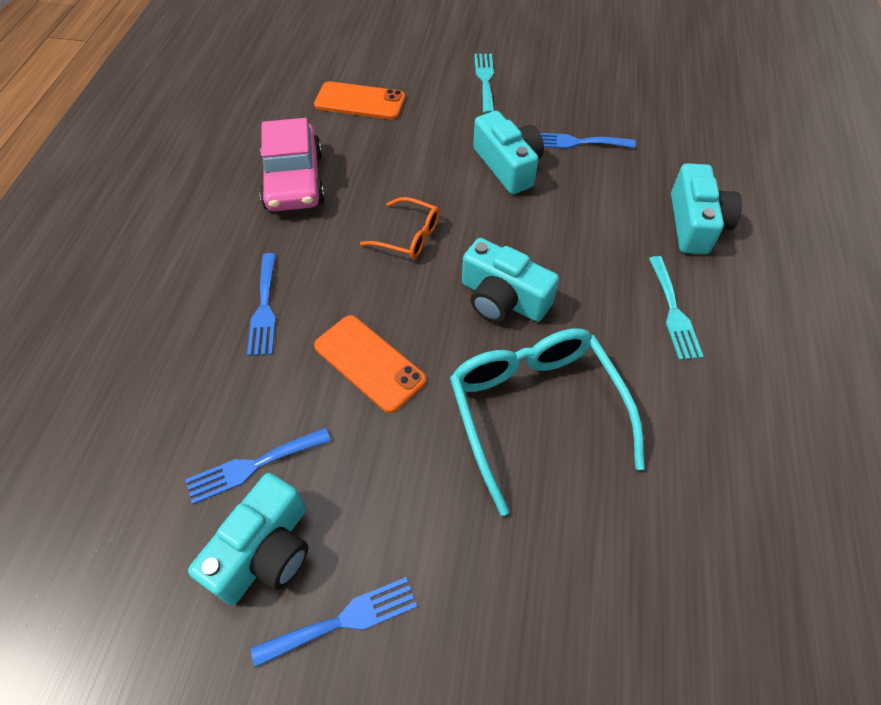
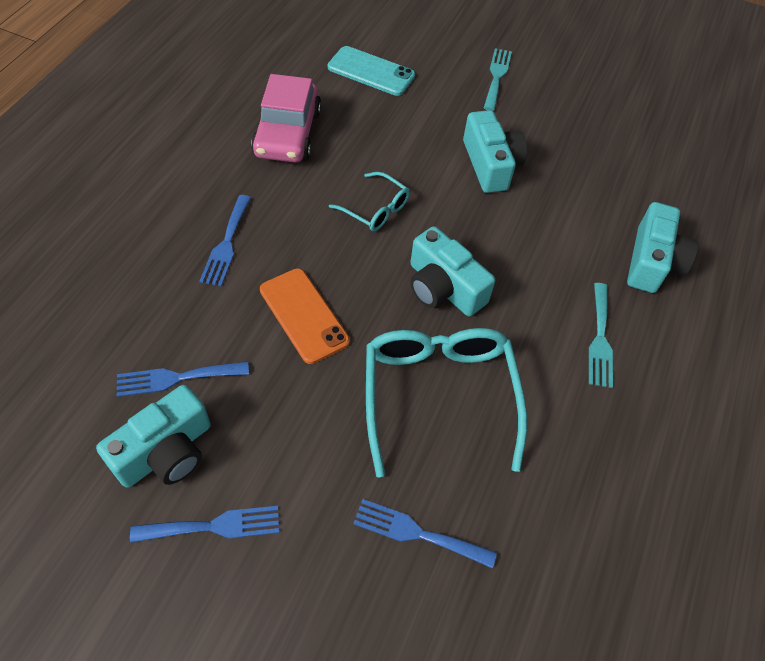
camera: 10 degrees right, 0 degrees up
orange phone [314,81,405,120] -> turquoise phone [328,46,415,96]
orange glasses [360,197,440,259] -> turquoise glasses [329,172,410,231]
blue fork [540,133,636,149] -> blue fork moved to [353,499,497,569]

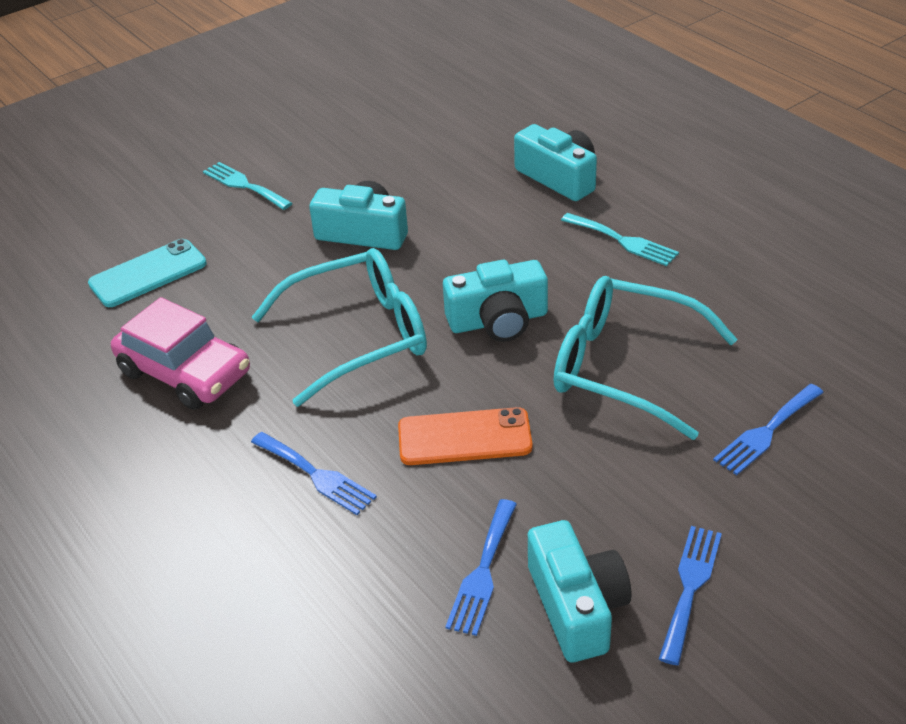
camera: 55 degrees left, 15 degrees down
turquoise glasses [329,172,410,231] -> turquoise glasses [252,248,427,407], size x1.95

